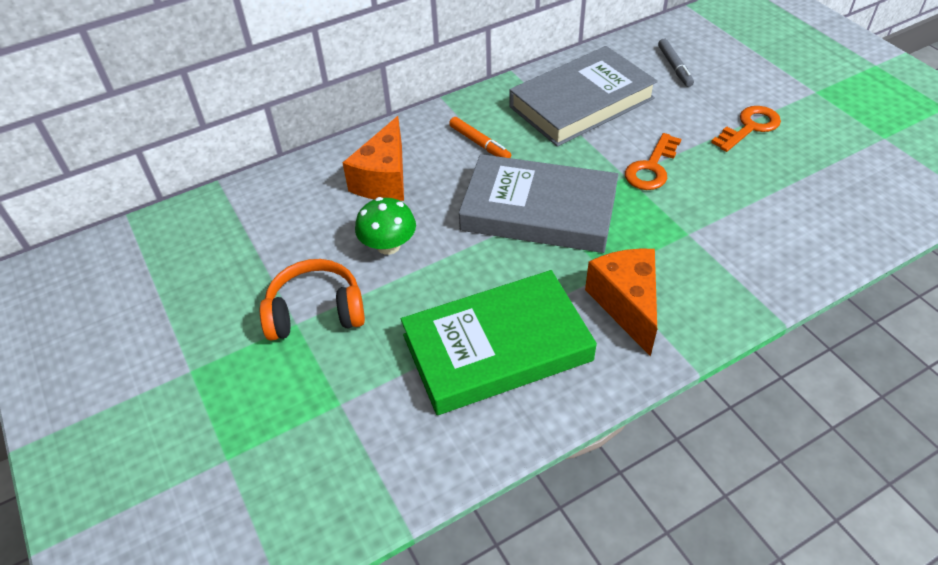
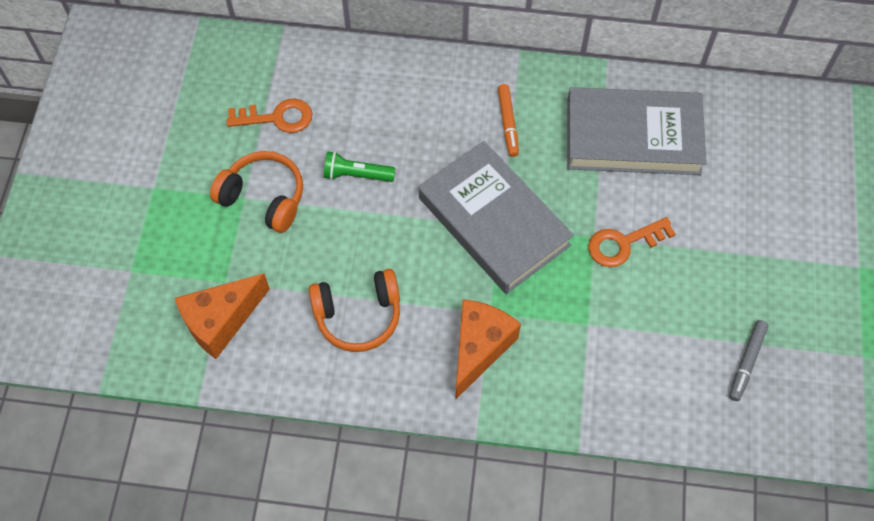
camera: 35 degrees right, 15 degrees up
orange cheese [342,116,404,201] -> orange cheese moved to [175,273,270,359]
green mushroom [355,197,416,255] -> green flashlight [324,151,395,182]
green book [401,270,597,415] -> orange headphones [309,269,400,352]
grey marker [658,39,694,87] -> grey marker moved to [729,320,769,401]
orange key [711,106,781,152] -> orange key moved to [227,98,313,133]

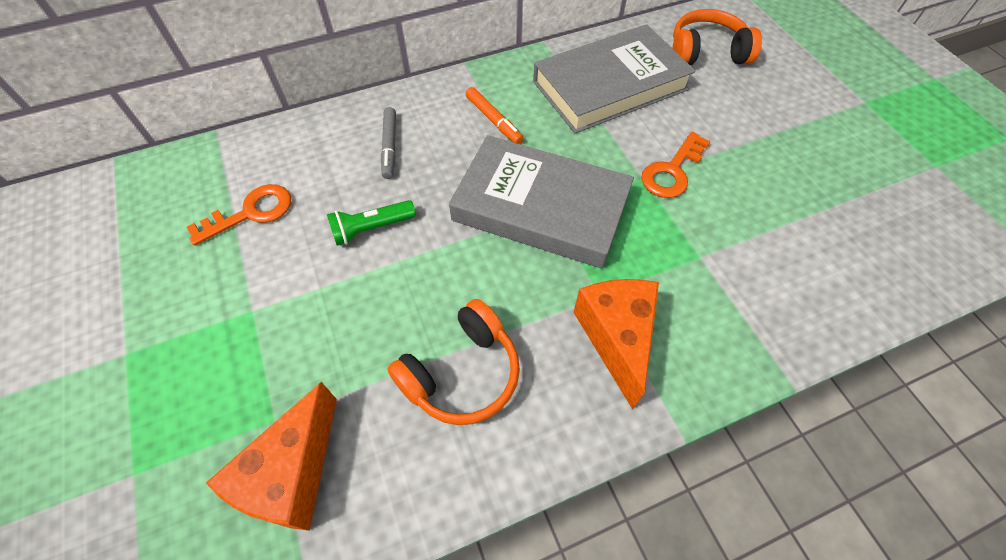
camera: 30 degrees left, 5 degrees down
orange headphones [210,151,303,233] -> orange headphones moved to [672,9,762,65]
grey marker [729,320,769,401] -> grey marker moved to [381,107,396,179]

